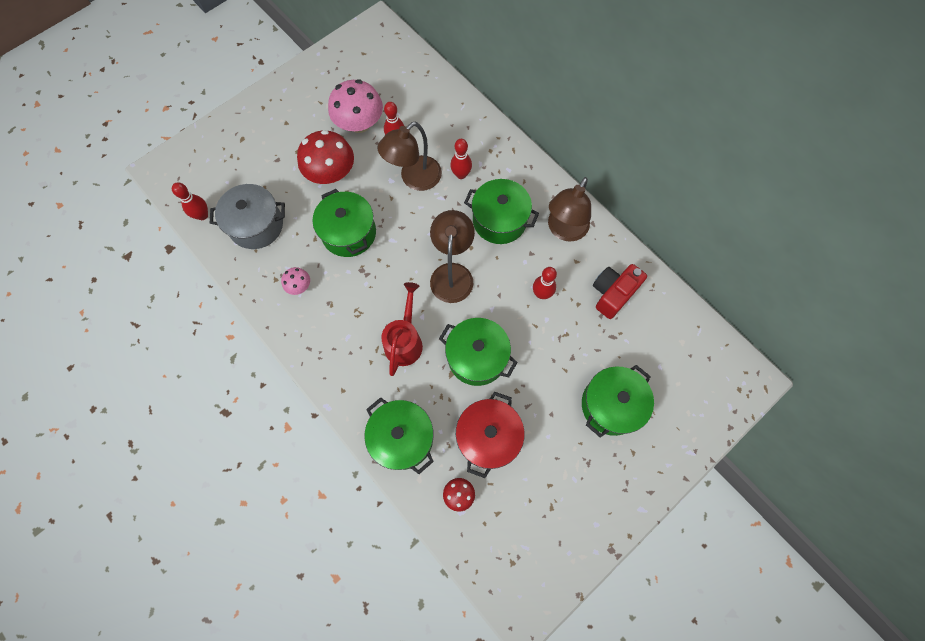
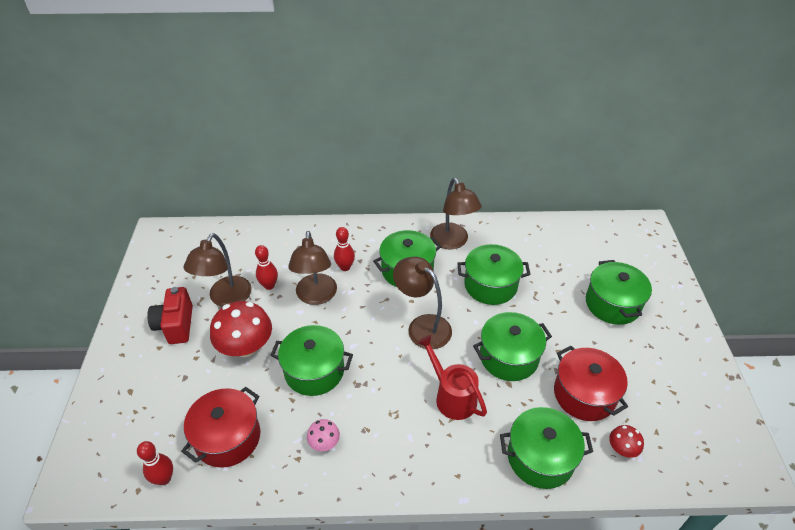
camera: 50 degrees left, 25 degrees down
grey pot [210,184,285,249] -> red pot [181,387,260,468]
pink mushroom [328,79,383,133] -> brown lamp [184,233,252,307]
red bowling pin [533,267,557,299] -> green pot [457,244,530,305]
red camera [593,264,647,319] -> red camera moved to [147,287,193,344]

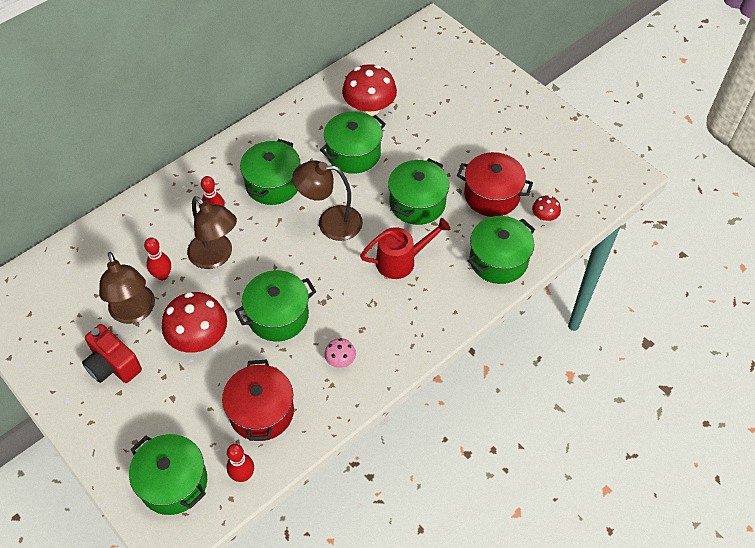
camera: 40 degrees left, 10 degrees up
red watering can [417,335,487,420] -> red watering can turned 150 degrees clockwise [360,218,450,279]
brown lamp [430,178,482,249] -> none
green pot [586,260,652,325] -> green pot moved to [129,434,207,515]
none -> red mushroom [342,64,397,116]

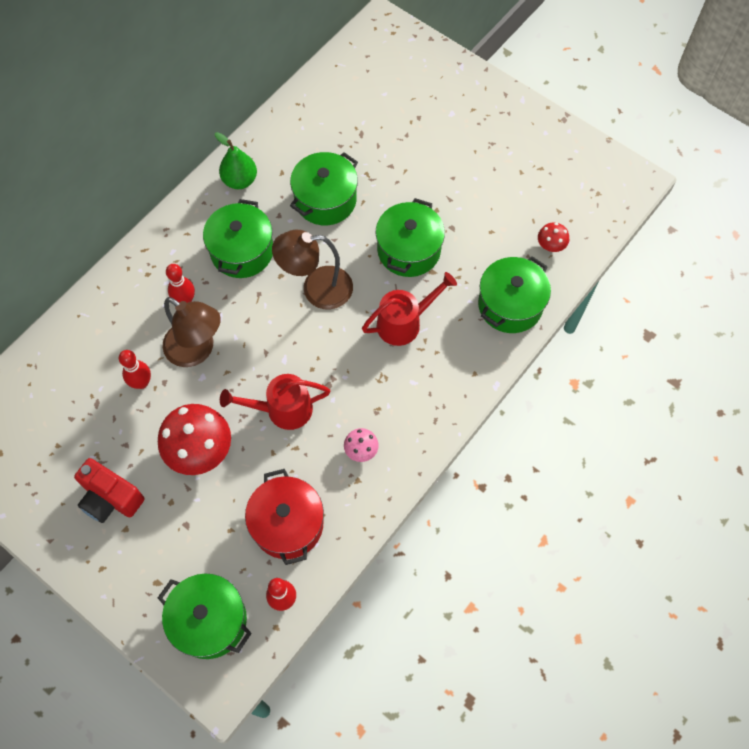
camera: 10 degrees left, 10 degrees up
brown lamp [99,252,155,324] -> none
green pot [235,270,316,341] -> red watering can [220,374,330,430]
red mushroom [342,64,397,116] -> none
red pot [457,152,533,217] -> none
none -> green pear [215,132,257,189]

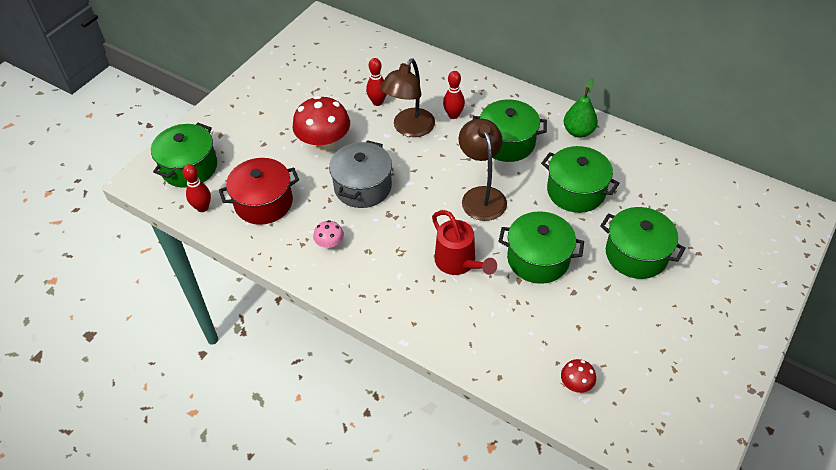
camera: 85 degrees right, 15 degrees down
red camera [74,458,145,523] -> none
red watering can [220,374,330,430] -> grey pot [329,140,392,208]
green pot [478,256,551,333] -> green pot moved to [600,207,686,279]

